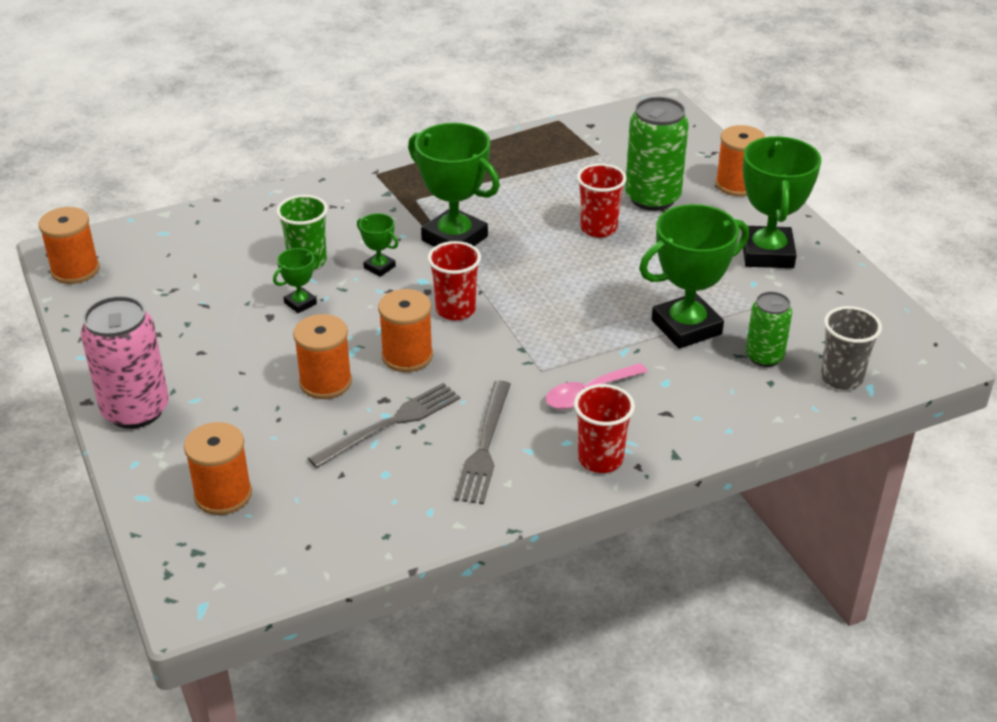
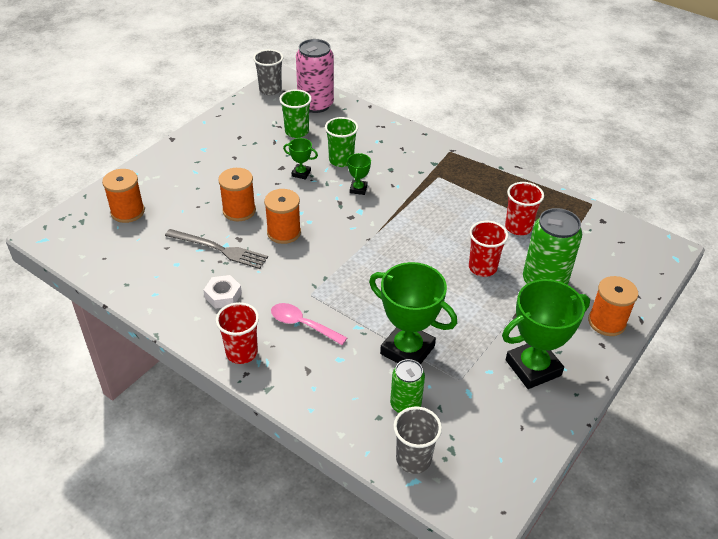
camera: 60 degrees right, 5 degrees up
orange spool [39,207,100,284] -> grey cup [253,49,283,95]
pink can [81,296,169,429] -> pink can moved to [296,39,334,113]
green trophy [408,123,500,247] -> none
red cup [428,241,481,321] -> red cup moved to [505,182,544,235]
grey fork [454,381,511,504] -> white nut [204,275,242,309]
none -> green cup [279,89,312,138]

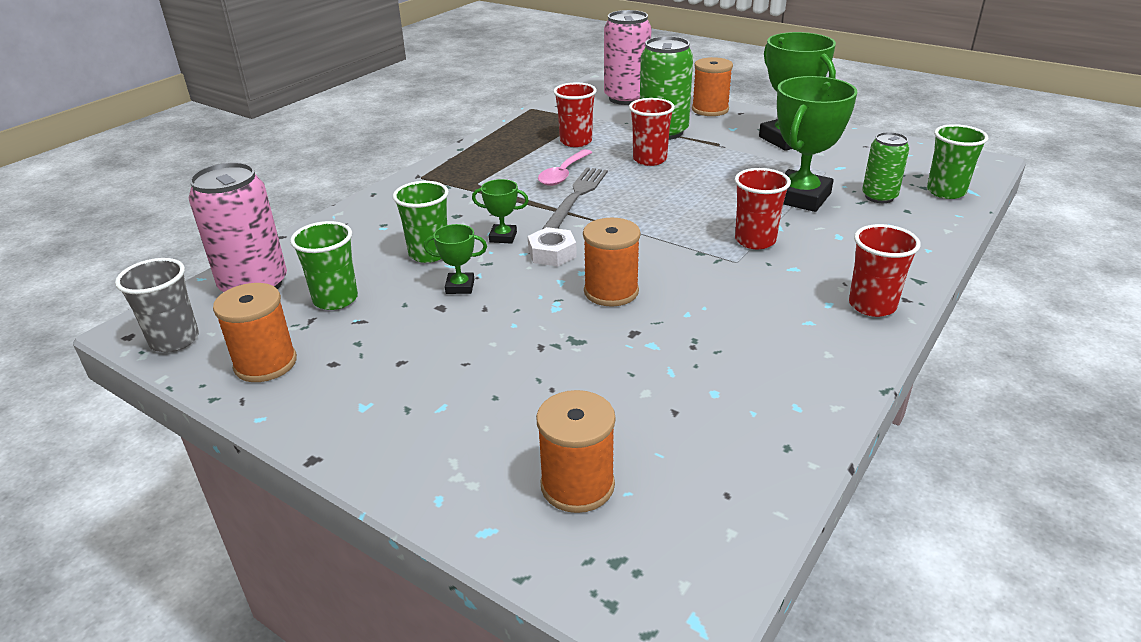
camera: 90 degrees left, 10 degrees down
grey fork [165,229,268,269] -> grey fork moved to [542,167,608,229]
white nut [204,275,242,309] -> white nut moved to [528,227,577,266]
orange spool [218,168,256,221] -> orange spool moved to [213,283,297,382]
pink spoon [271,303,347,345] -> pink spoon moved to [538,149,592,186]
green trophy [283,138,318,180] -> green trophy turned 75 degrees clockwise [424,224,487,294]
grey cup [393,407,442,474] -> green cup [927,124,988,199]
none -> pink can [604,10,652,105]
none -> red cup [735,168,791,249]

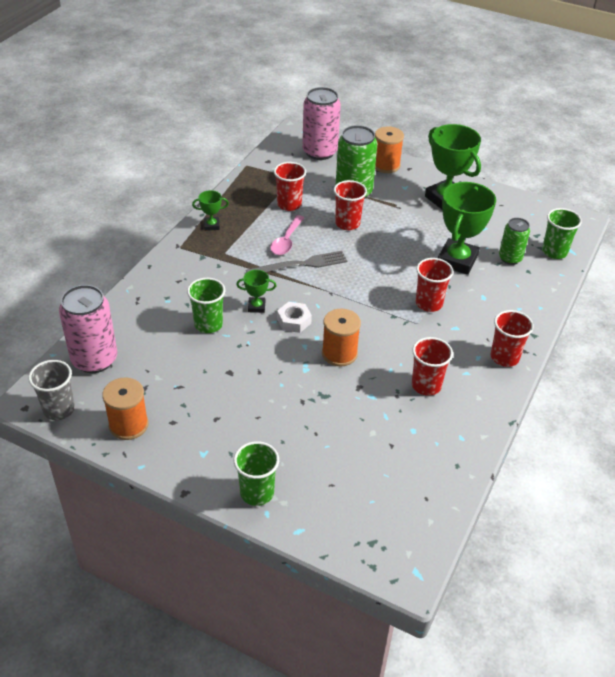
camera: 10 degrees left, 10 degrees up
green cup [290,221,358,310] -> green cup moved to [234,441,279,506]
green trophy [424,224,487,294] -> green trophy moved to [192,190,229,231]
orange spool [536,390,616,513] -> none
grey fork [542,167,608,229] -> grey fork turned 60 degrees clockwise [246,251,347,273]
none -> red cup [412,337,453,396]

